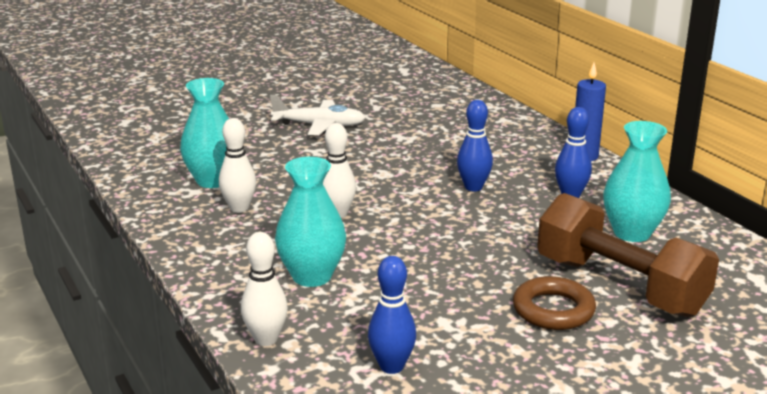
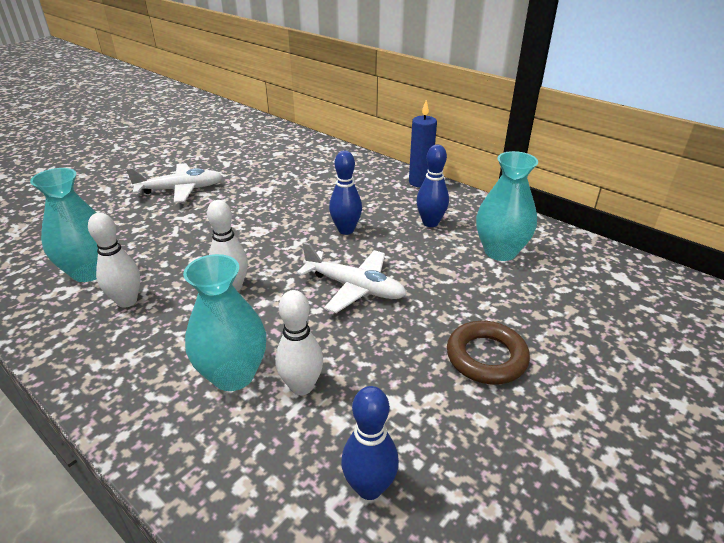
camera: 20 degrees left, 10 degrees up
white bowling pin [241,232,288,346] -> white bowling pin moved to [275,290,323,395]
brown dumbbell [537,193,719,317] -> none
none -> white plane [297,242,407,313]

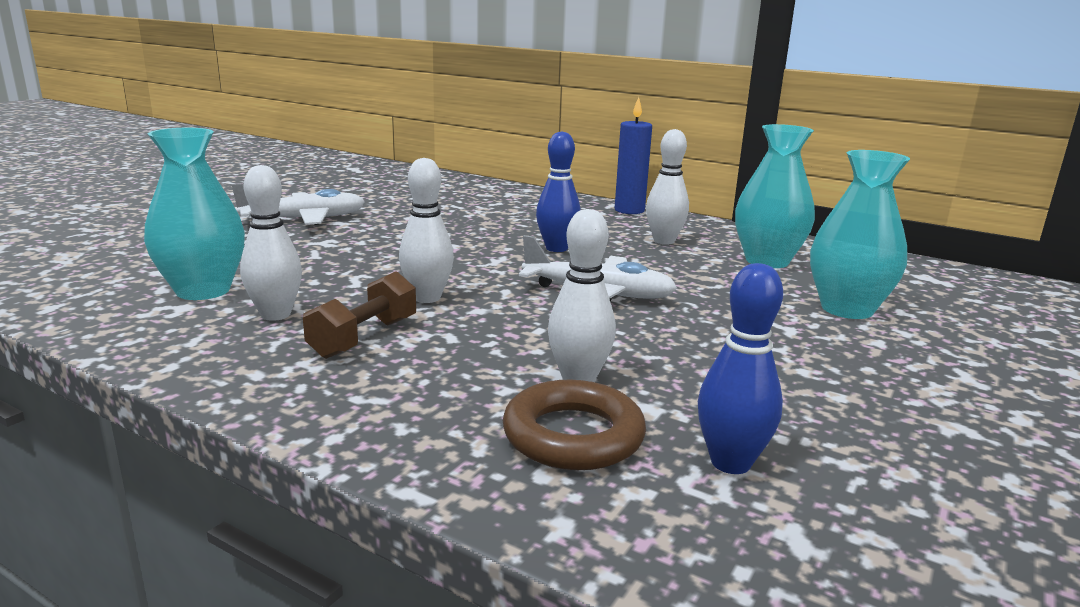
camera: 10 degrees left, 15 degrees down
turquoise vase [183,254,266,391] -> turquoise vase moved to [810,150,910,319]
blue bowling pin [416,144,449,227] -> white bowling pin [646,129,689,244]
brown ring [447,321,530,385] -> brown ring moved to [503,380,646,470]
none -> brown dumbbell [303,271,416,359]

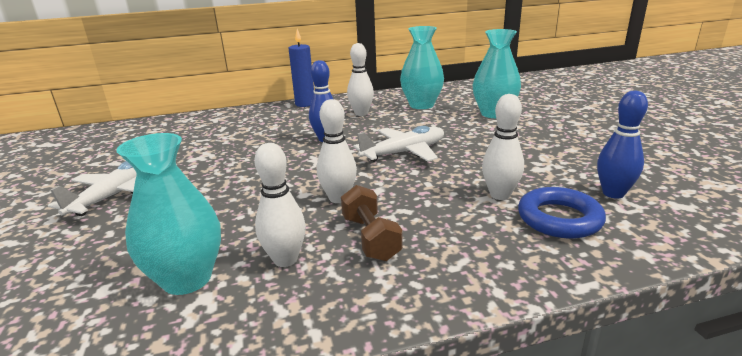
camera: 45 degrees left, 5 degrees up
brown ring [503,380,646,470] -> blue ring [518,187,606,239]

